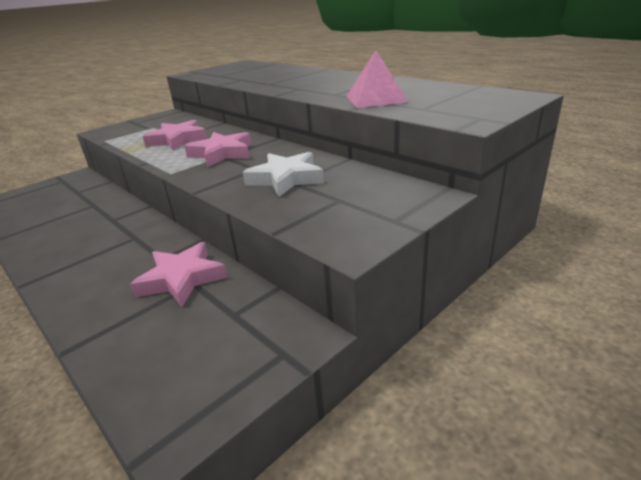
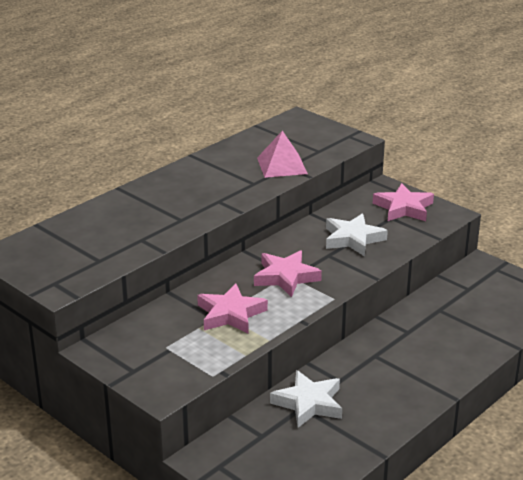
camera: 95 degrees left, 0 degrees up
pink star [130,242,227,307] -> pink star moved to [373,183,434,221]
none -> white star [270,370,342,428]

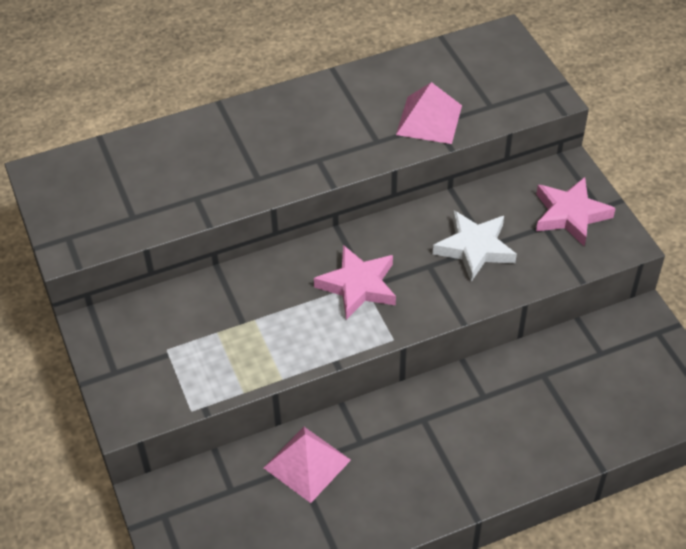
camera: 25 degrees right, 20 degrees up
pink star [197,283,268,334] -> none
white star [270,370,342,428] -> pink pyramid [264,427,351,503]

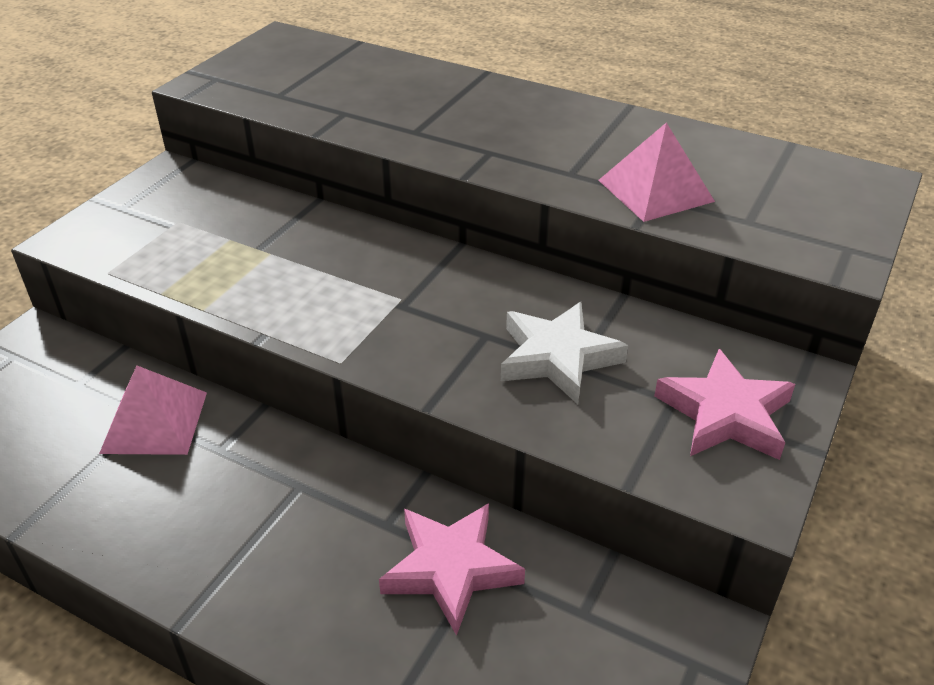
camera: 50 degrees right, 10 degrees down
pink star [314,245,396,320] -> pink star moved to [379,503,525,636]

